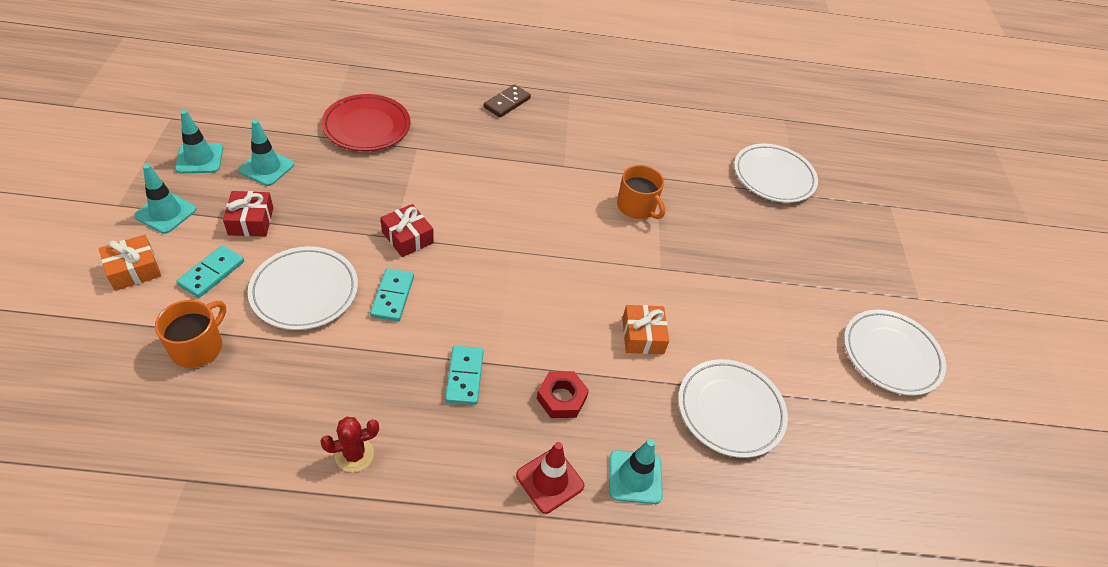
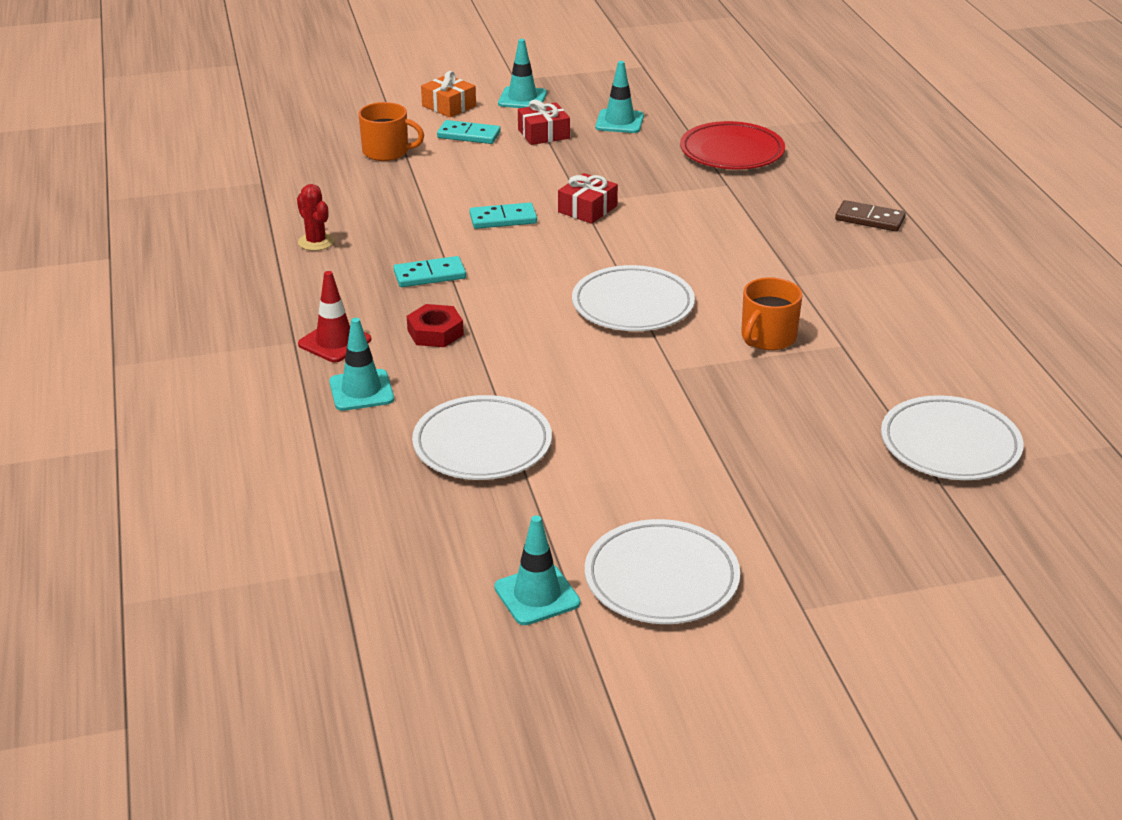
camera: 80 degrees right, 15 degrees down
turquoise traffic cone [175,110,223,173] -> turquoise traffic cone moved to [494,515,580,625]
white plate [248,246,358,330] -> white plate moved to [572,265,695,331]
orange gift [622,305,669,354] -> none

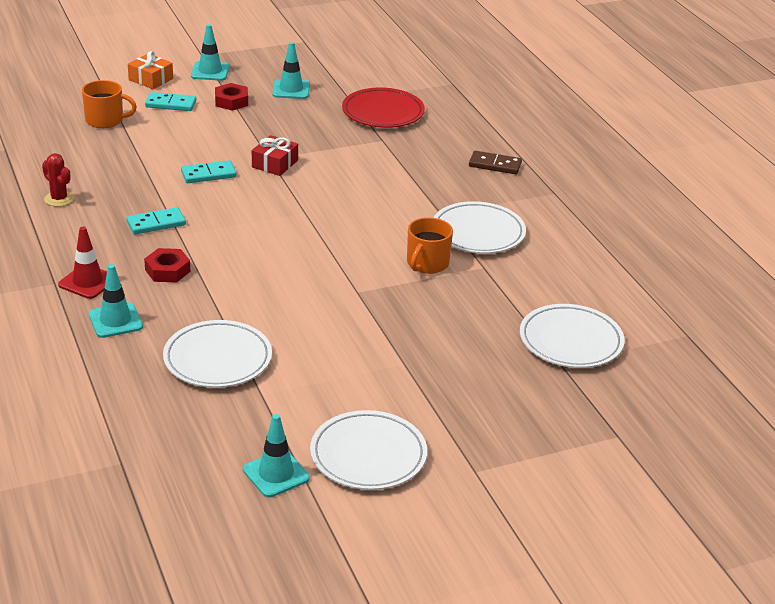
camera: 10 degrees left, 0 degrees up
red gift [518,100,570,145] -> red nut [215,83,248,111]
white plate [572,265,695,331] -> white plate moved to [434,201,526,254]

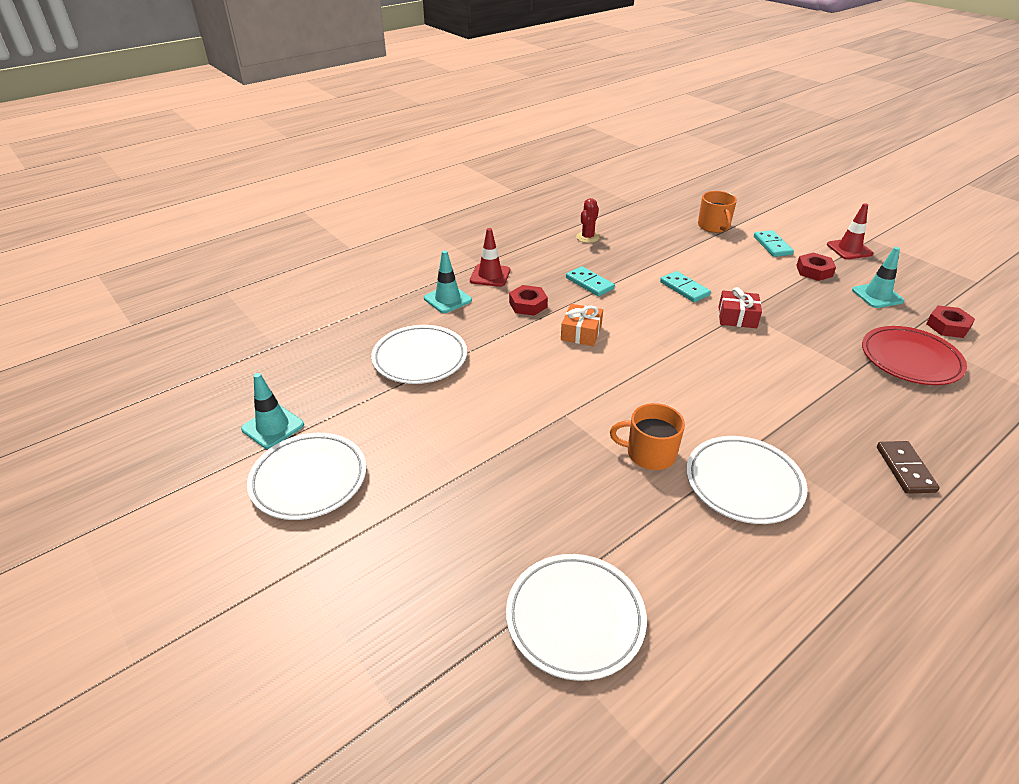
camera: 75 degrees right, 5 degrees up
orange gift [128,51,173,89] -> orange gift moved to [561,304,603,346]
turquoise traffic cone [191,24,230,81] -> red traffic cone [827,203,873,260]
none -> red nut [926,305,975,338]

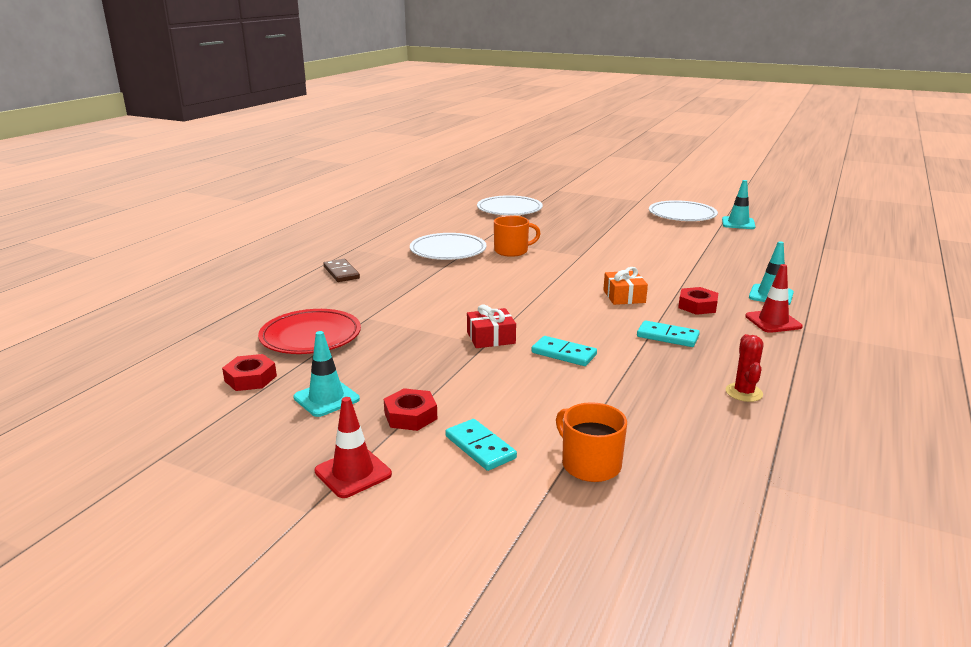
camera: 155 degrees right, 15 degrees down
white plate [371,325,467,384] -> none

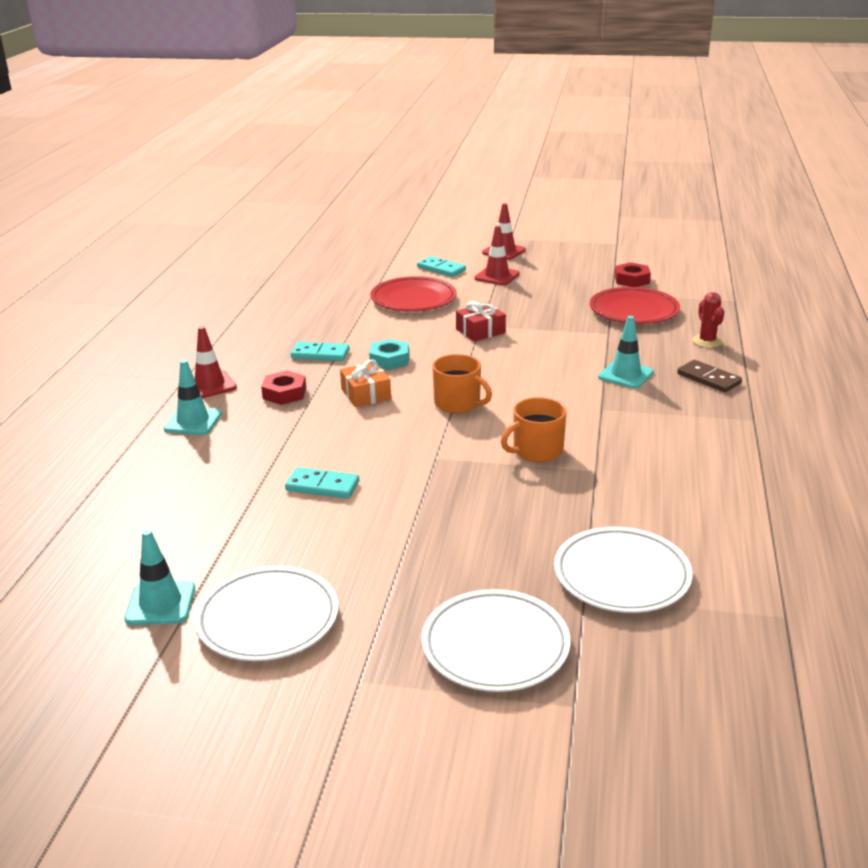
camera: 165 degrees right, 5 degrees up
turquoise traffic cone [293,331,360,417] -> turquoise traffic cone moved to [598,316,654,388]
red nut [384,388,437,431] -> red traffic cone [475,226,520,285]
white plate [410,233,487,260] -> white plate moved to [421,589,570,692]
turquoise domino [531,336,597,366] -> turquoise domino moved to [285,467,359,499]
orange mug [556,402,627,482] -> orange mug moved to [432,354,492,413]
red cactus [726,334,764,402] -> red cactus moved to [692,292,724,348]
none -> turquoise nut [369,339,409,370]
none -> red plate [371,276,457,312]

